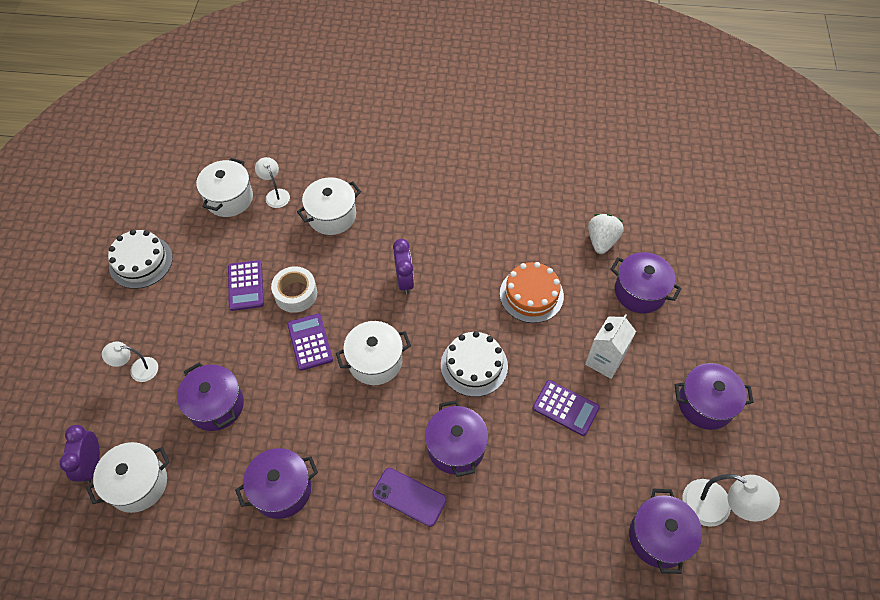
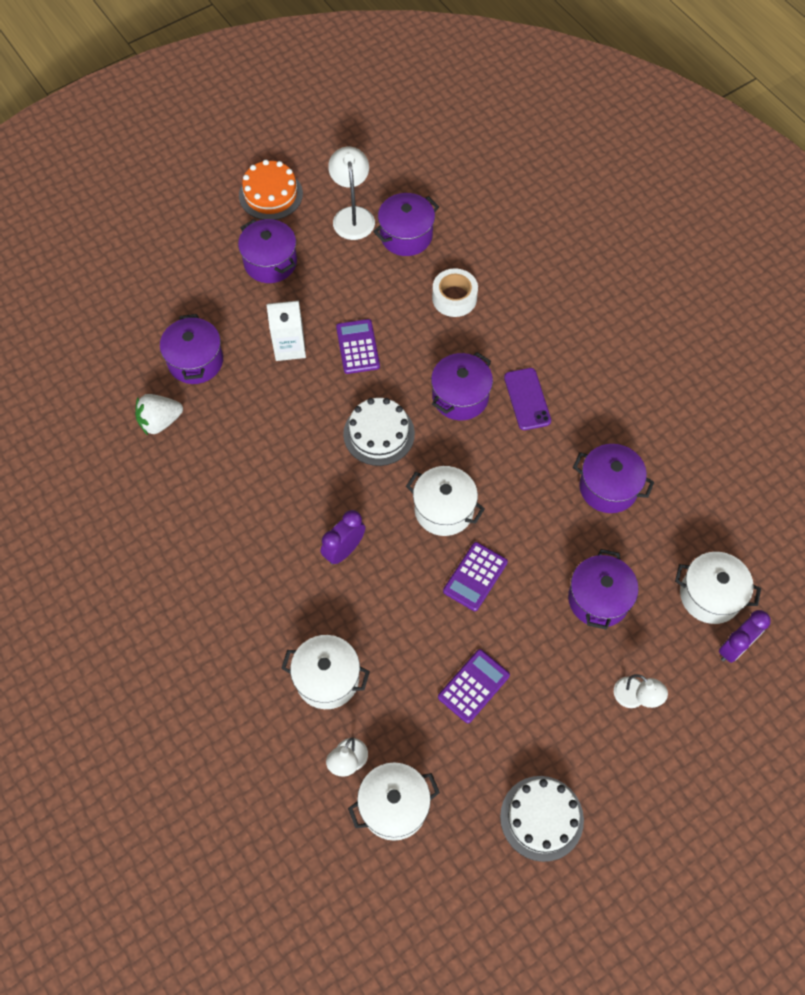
camera: 130 degrees left, 5 degrees up
white tape [271,266,317,313] -> white tape moved to [432,268,478,317]
orange cake [500,262,564,323] -> orange cake moved to [239,160,303,220]

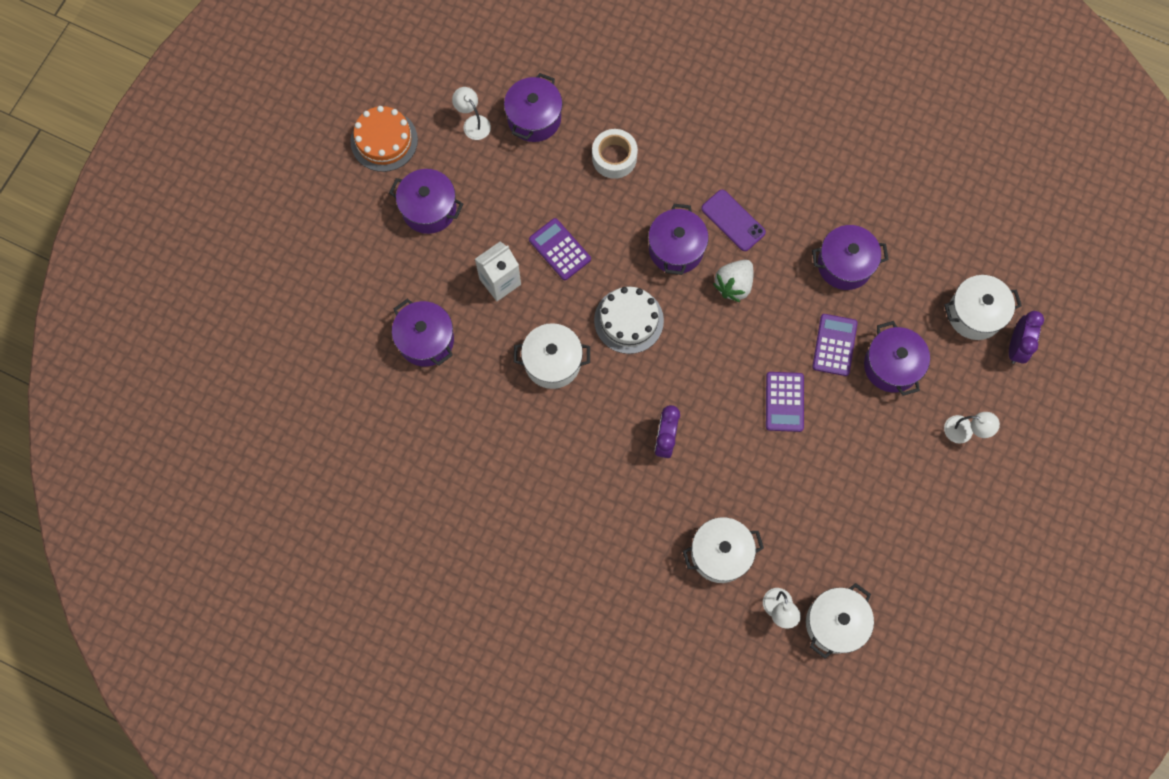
camera: 30 degrees left, 10 degrees up
white strawberry [135,394,183,435] -> white strawberry moved to [713,260,753,302]
white lamp [328,147,375,240] -> white lamp [452,87,491,140], size x0.63
white pot [406,466,485,536] -> white pot moved to [514,323,590,389]
purple calculator [438,649,510,723] -> purple calculator moved to [812,314,857,376]
white cake [500,776,584,862] -> none

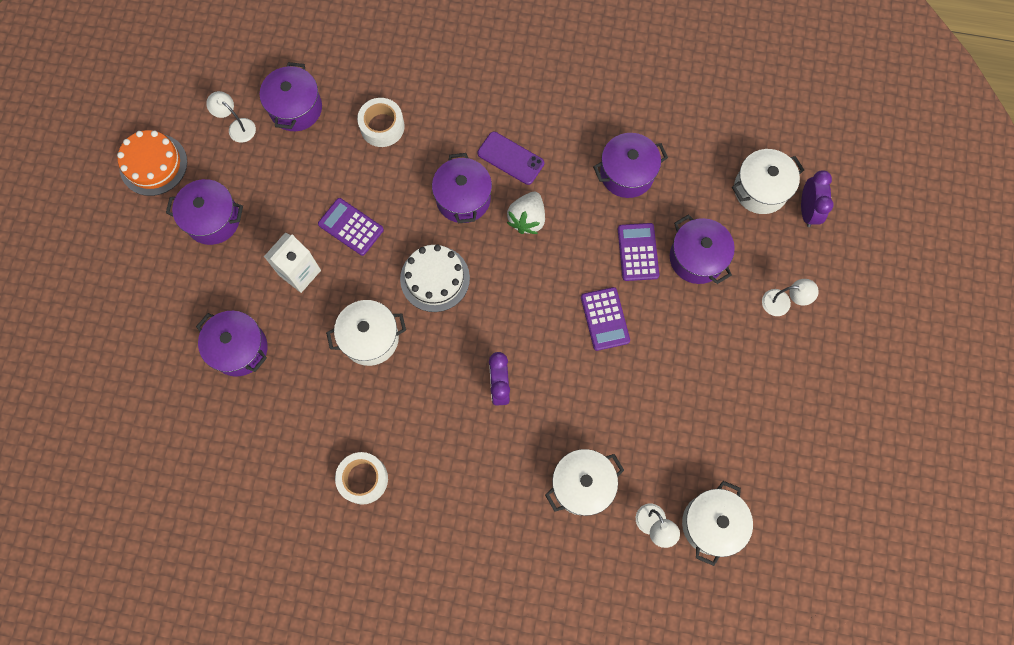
camera: 15 degrees left, 0 degrees up
none -> white tape [335,452,388,504]

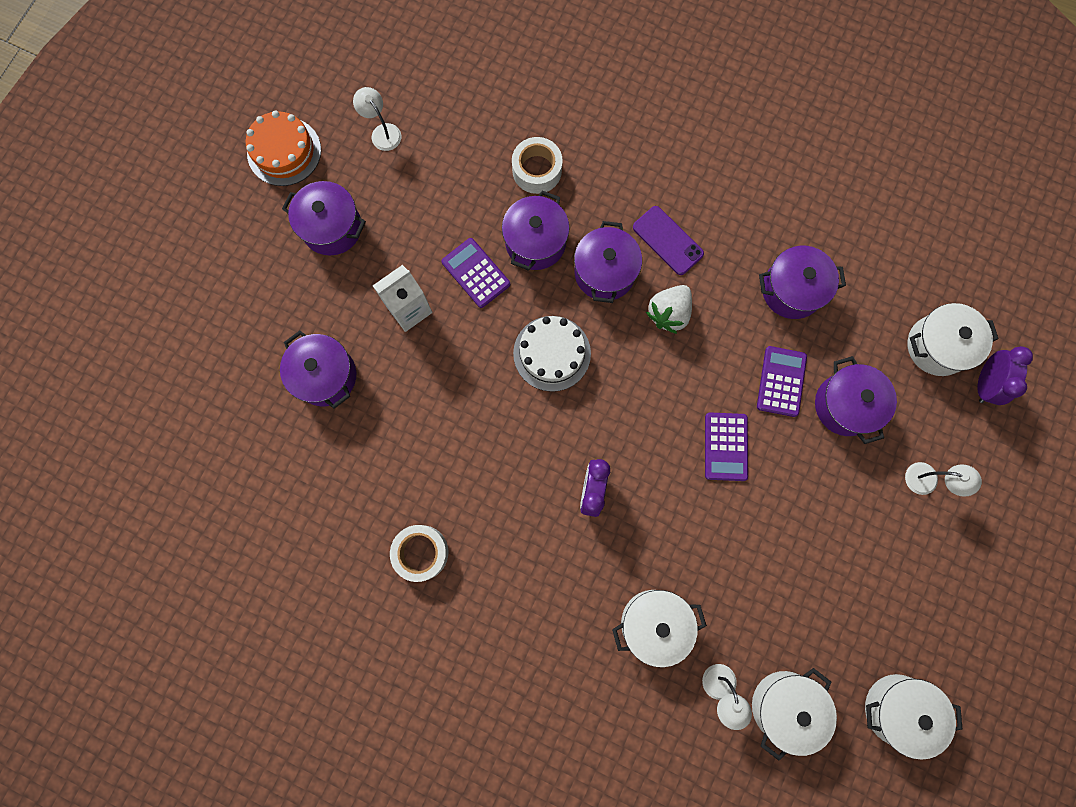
camera: 15 degrees right, 5 degrees up
purple pot [260,62,322,131] -> purple pot moved to [502,190,570,271]
white pot [326,300,406,366] -> white pot moved to [865,674,962,760]

